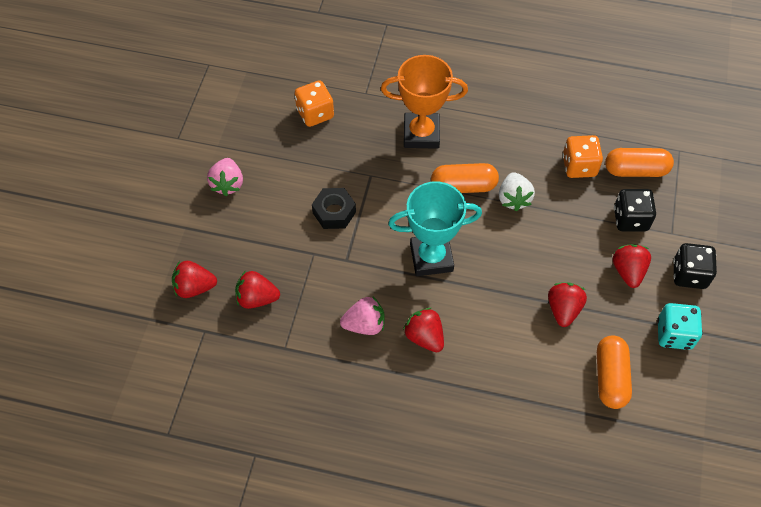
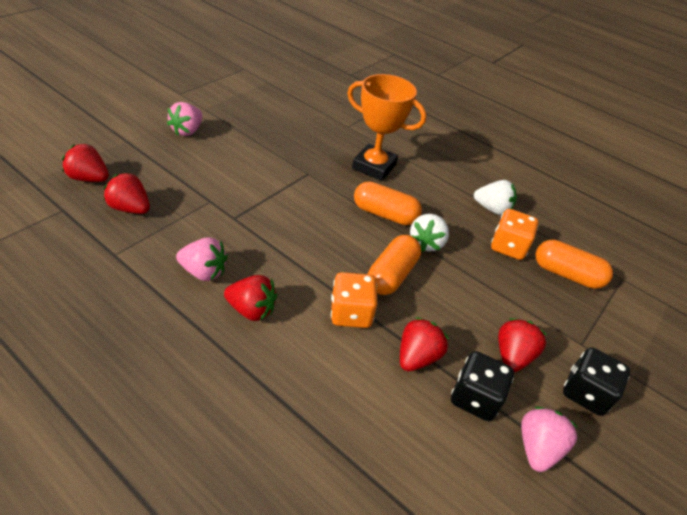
camera: 20 degrees right, 15 degrees down
orange dice [294,80,334,127] -> orange dice moved to [331,272,378,328]
black nut [312,188,356,229] -> none
turquoise trophy [388,181,482,276] -> none
red strawberry [403,308,444,352] -> red strawberry turned 120 degrees clockwise [224,275,277,321]
orange capsule [597,335,632,409] -> orange capsule moved to [367,235,421,295]
black dice [614,189,656,231] -> black dice moved to [451,351,514,421]
turquoise dice [657,303,703,350] -> pink strawberry [521,406,577,472]
none -> white strawberry [474,180,517,215]

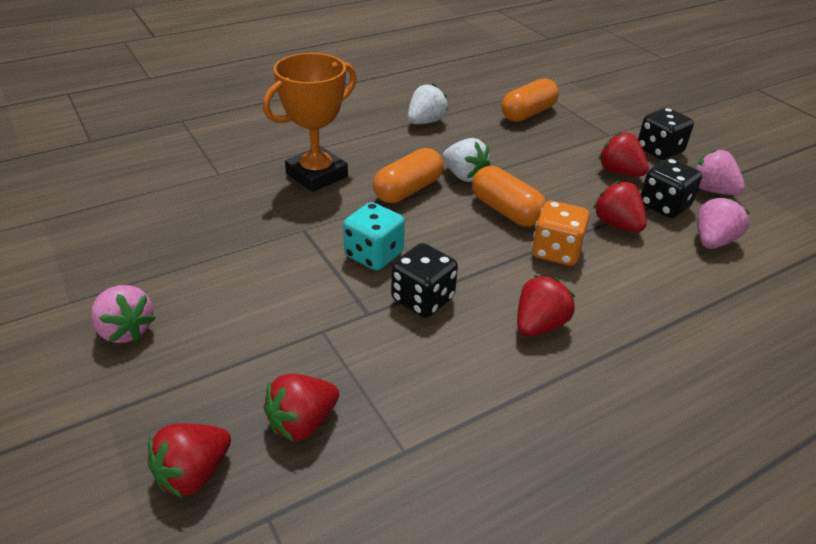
camera: 65 degrees left, 5 degrees down
pink strawberry [176,237,228,281] -> pink strawberry moved to [697,197,750,249]
orange dice [491,209,538,260] -> none
none -> turquoise dice [343,202,405,271]
none -> black dice [391,243,458,318]

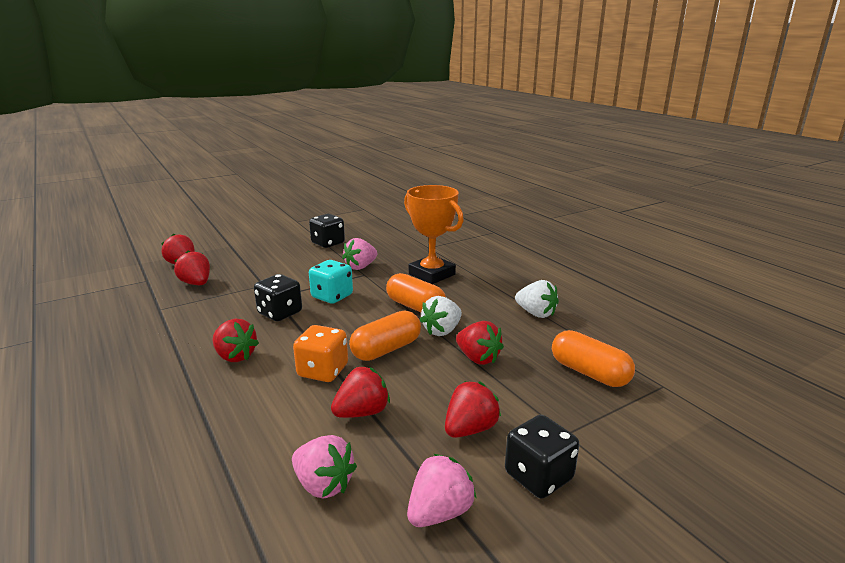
camera: 90 degrees right, 15 degrees down
pink strawberry [91,285,156,343] -> pink strawberry moved to [342,238,377,270]
black dice [641,158,702,218] -> black dice moved to [309,214,345,248]
none -> red strawberry [456,321,504,365]

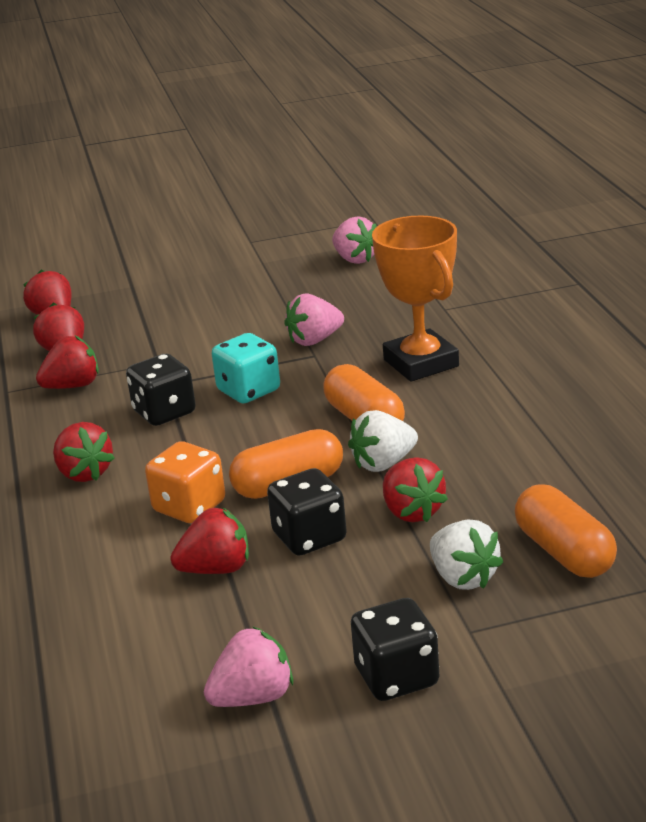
camera: 20 degrees right, 5 degrees up
pink strawberry [292,435,357,498] -> pink strawberry moved to [332,217,376,264]
black dice [309,214,345,248] -> black dice moved to [267,468,347,556]
red strawberry [445,381,501,438] -> red strawberry moved to [36,336,99,389]
white strawberry [515,280,559,318] -> white strawberry moved to [430,520,503,590]

